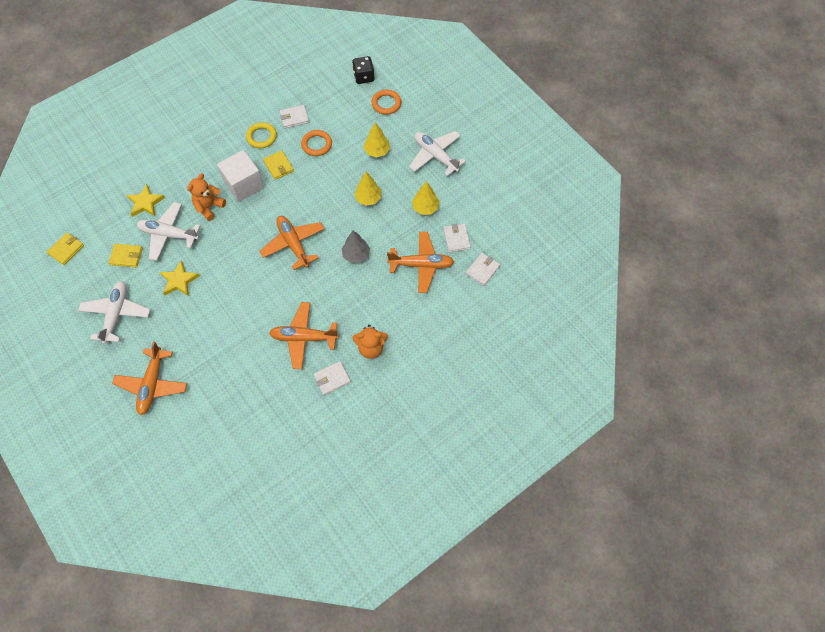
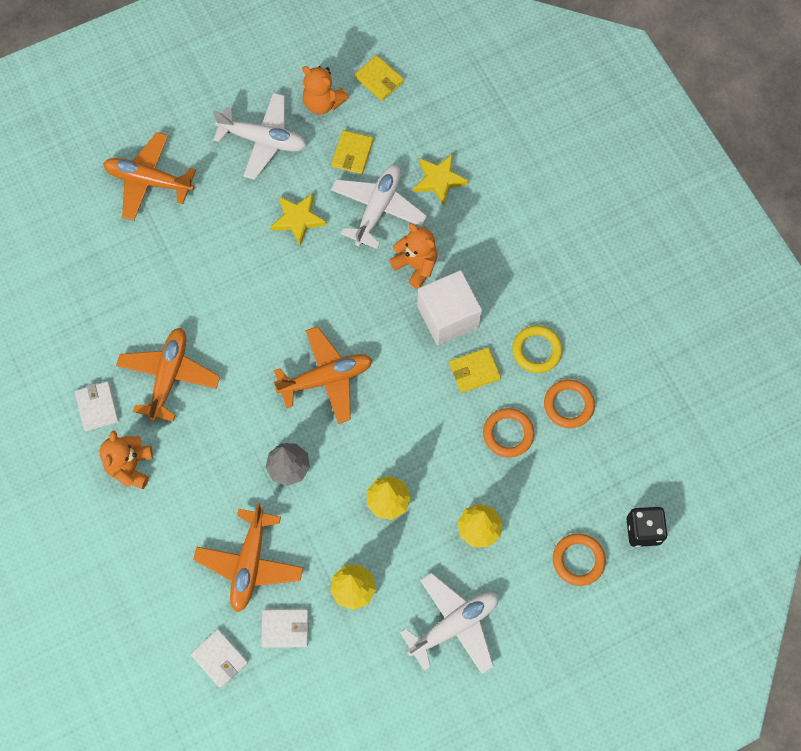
camera: 100 degrees right, 5 degrees up
white wallet [280,105,309,128] -> orange ring [544,380,595,428]
none -> orange teddy bear [302,66,349,114]

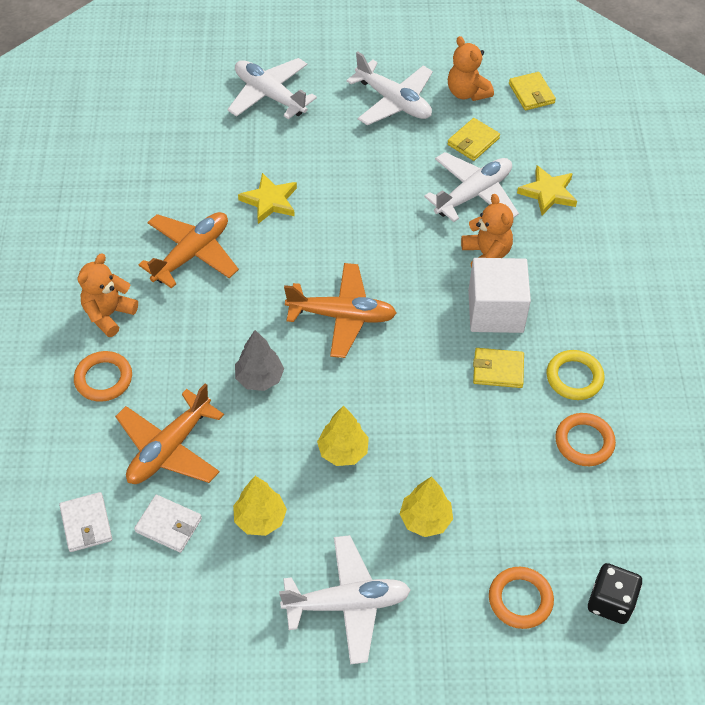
camera: 25 degrees right, 15 degrees down
white wallet [75,381,119,431] -> none
orange plane [103,132,196,221] -> white plane [227,58,317,119]
yellow star [270,193,327,246] -> yellow star moved to [238,173,297,224]
orange ring [483,408,534,458] -> orange ring moved to [74,351,132,402]

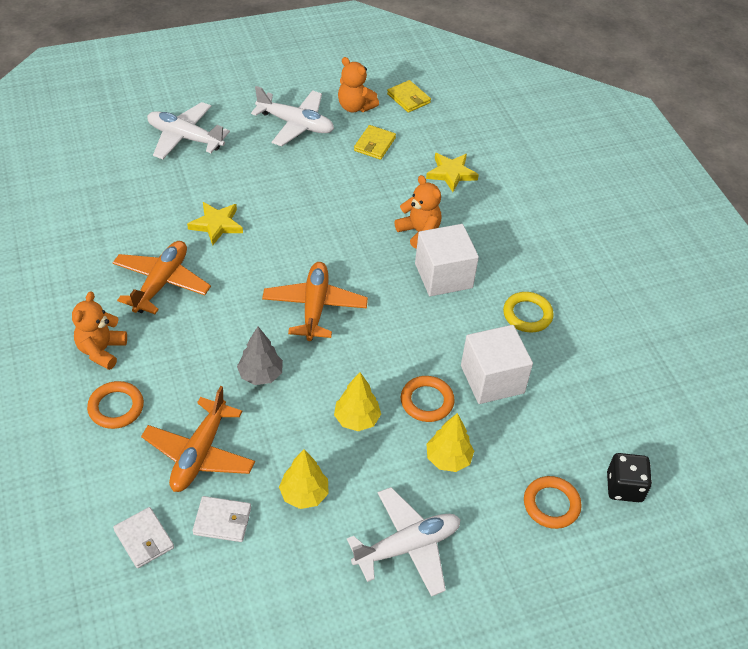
camera: 20 degrees left, 5 degrees down
orange plane [284,263,397,358] -> orange plane turned 75 degrees counterclockwise [262,262,368,341]
white plane [424,152,519,222] -> none
yellow wallet [473,348,524,388] -> none
orange ring [555,413,616,466] -> orange ring moved to [401,376,455,422]
none -> white cube [461,325,533,404]

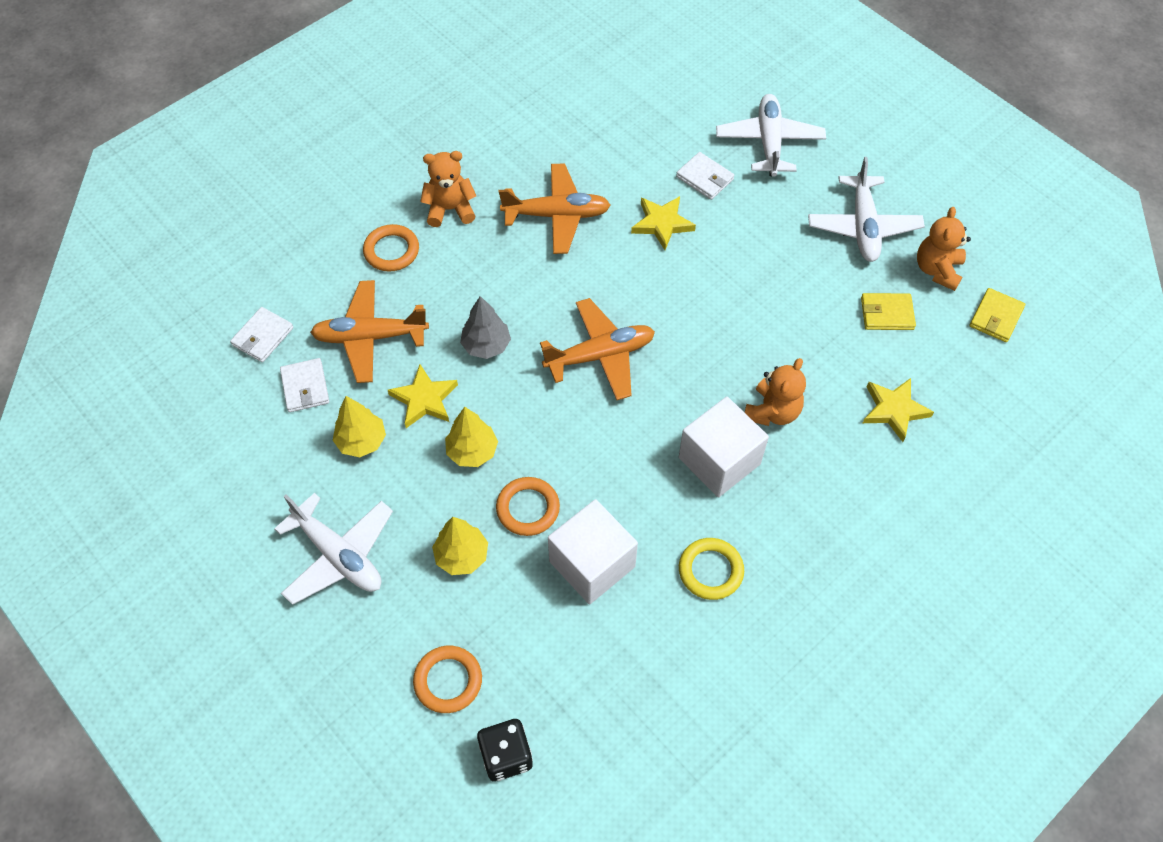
camera: 70 degrees right, 10 degrees up
none -> yellow star [388,364,458,428]
none -> white wallet [676,152,735,200]

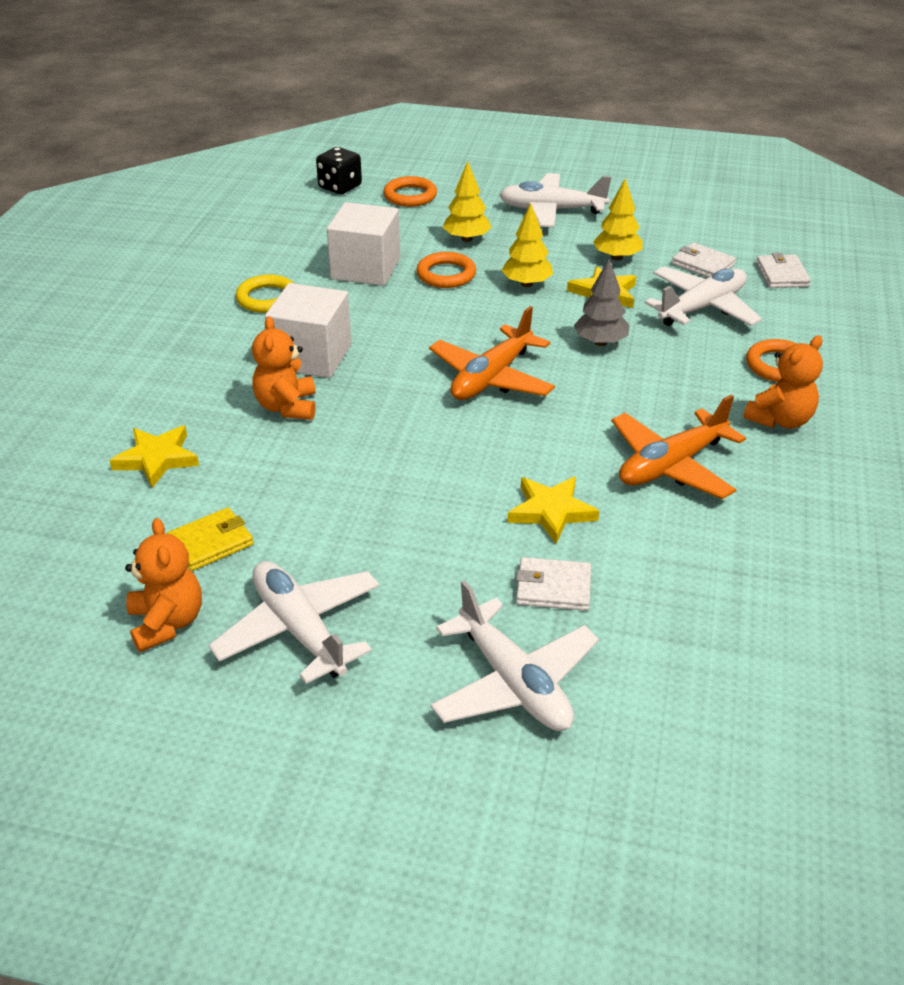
camera: 145 degrees right, 20 degrees down
orange plane [310,280,429,383] -> white plane [645,266,762,326]
yellow wallet [969,288,1025,342] -> none

